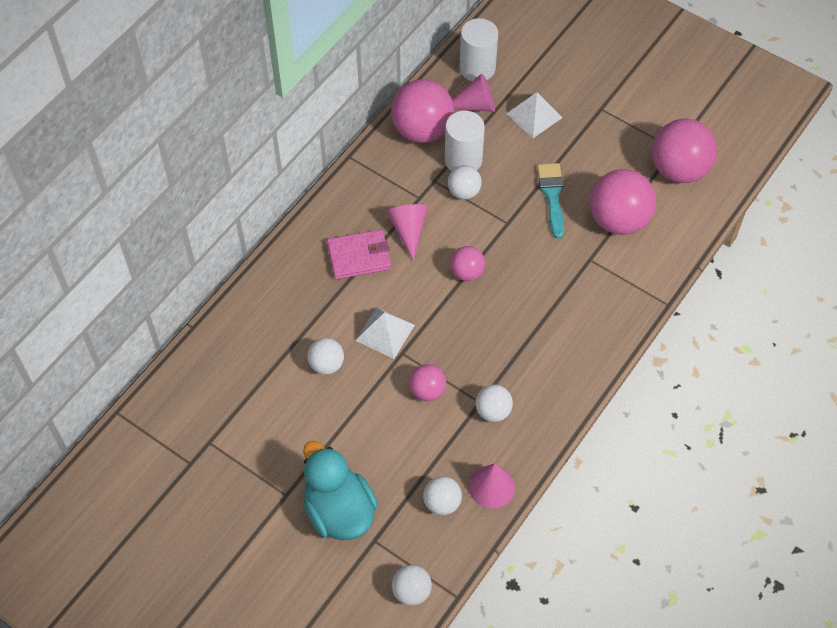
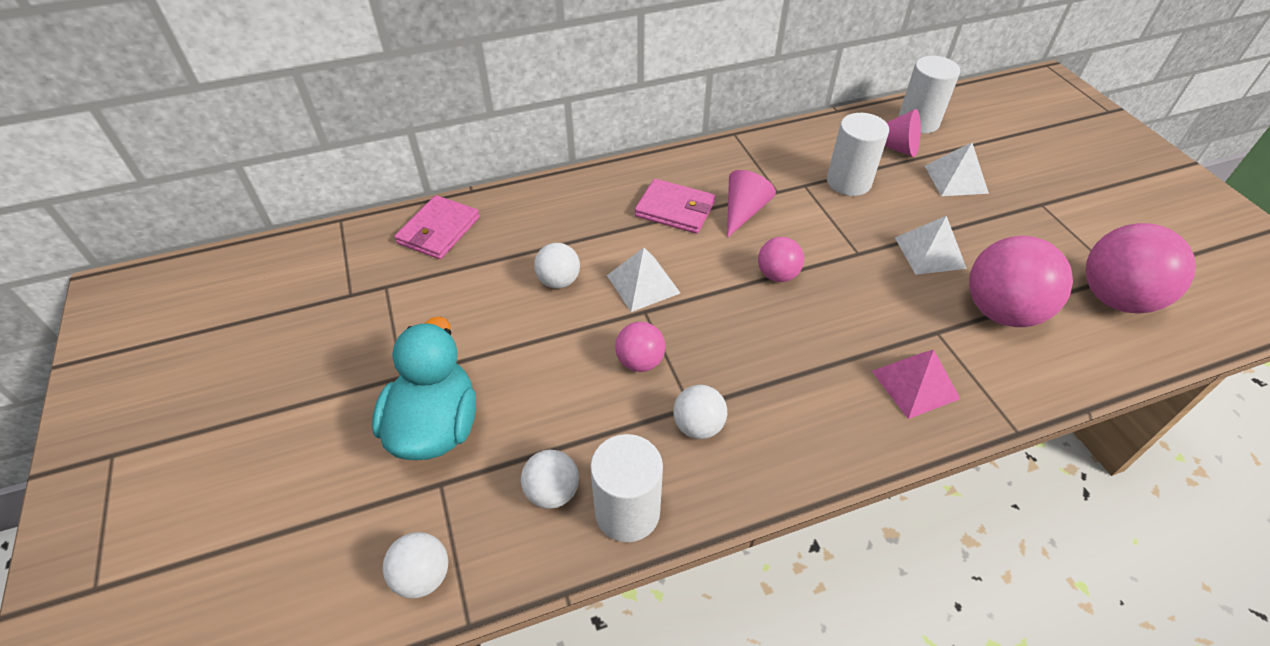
camera: 35 degrees right, 10 degrees down
pink ball [391,79,454,143] -> none
white ball [448,165,482,199] -> none
pink cone [469,463,515,508] -> white cylinder [590,434,663,542]
turquoise brush [537,163,564,238] -> white pyramid [895,216,967,275]
none -> pink wallet [394,195,480,259]
none -> pink pyramid [872,350,960,419]

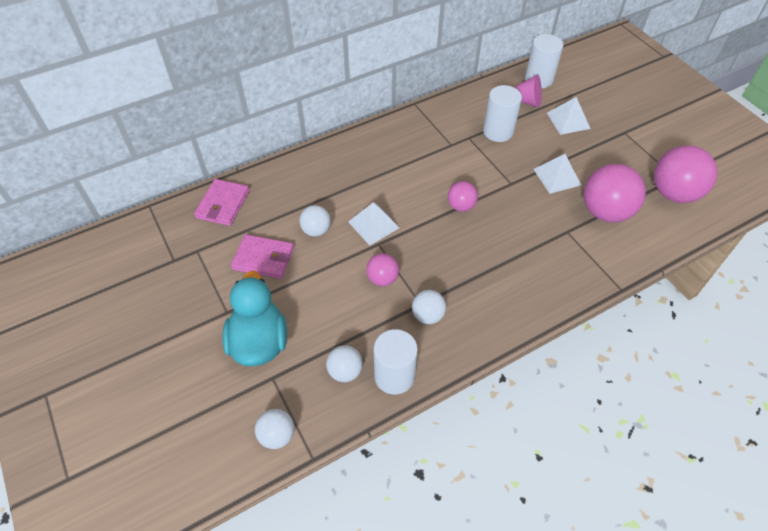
camera: 10 degrees left, 5 degrees up
pink wallet [635,179,715,234] -> pink wallet moved to [231,234,294,279]
pink cone [727,170,776,238] -> none
pink pyramid [872,350,960,419] -> none

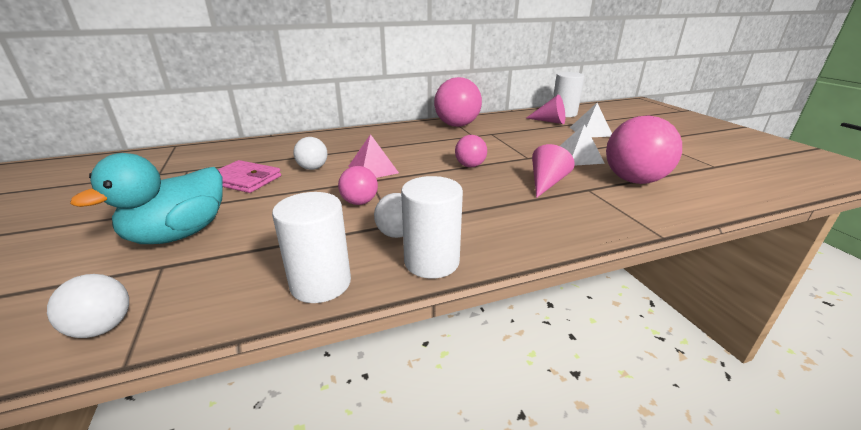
camera: 10 degrees right, 25 degrees down
pink wallet [194,179,250,226] -> none
turquoise duck [222,271,287,366] -> turquoise duck turned 150 degrees counterclockwise [70,153,223,244]
white ball [326,345,363,382] -> none
white pyramid [348,202,400,246] -> pink pyramid [349,134,399,178]
white cylinder [483,85,522,142] -> white cylinder moved to [401,176,463,279]
pink ball [654,145,717,203] -> pink ball moved to [434,77,482,127]
none -> pink cone [532,144,575,198]

